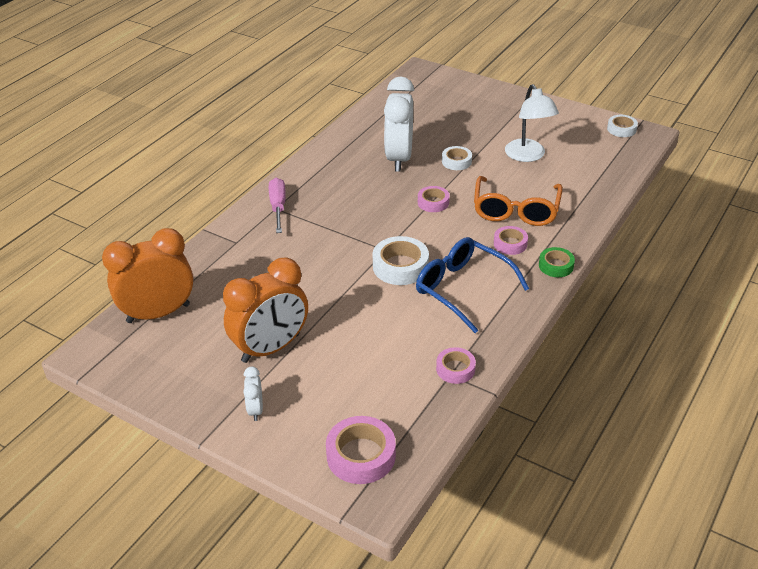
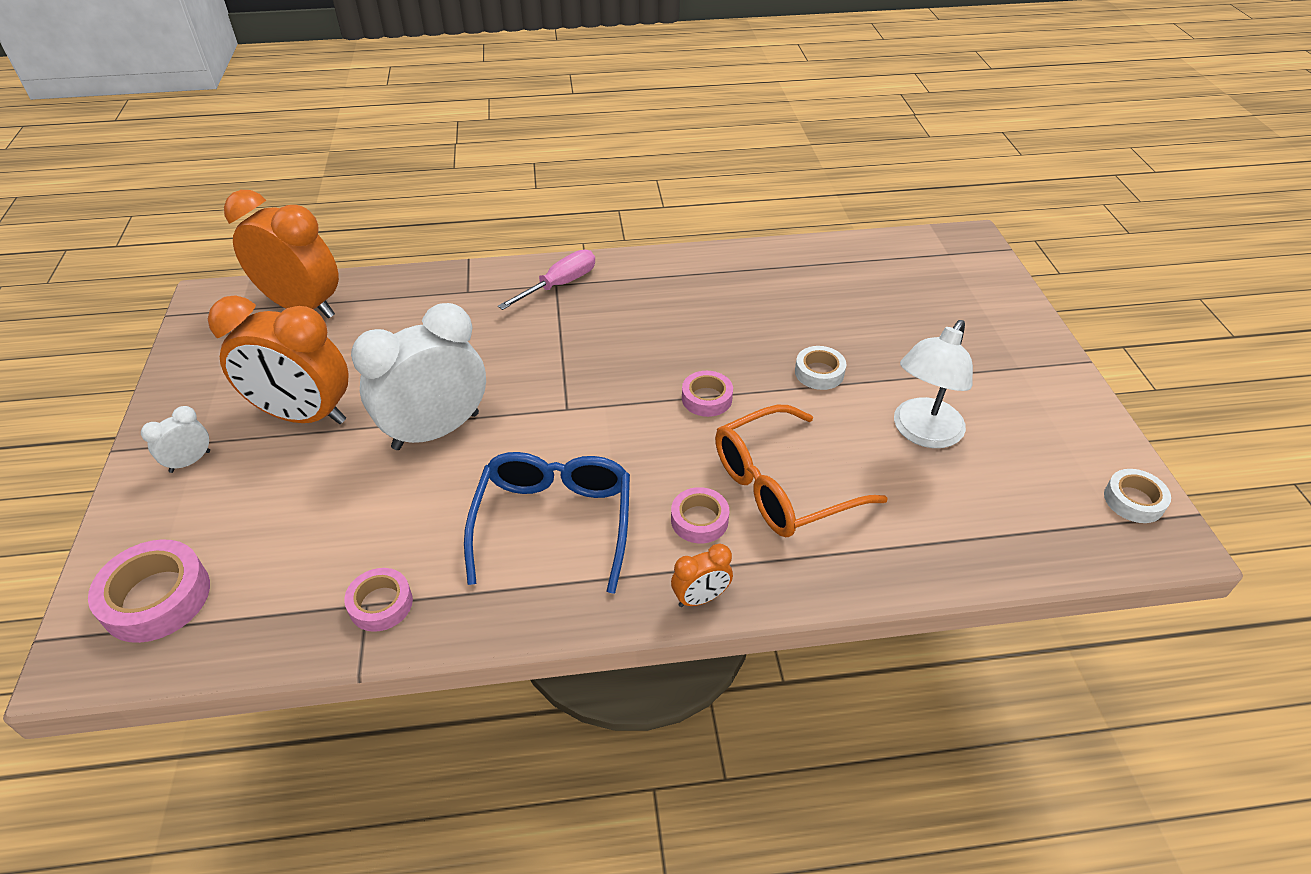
camera: 50 degrees right, 5 degrees up
white tape [372,236,429,285] -> none
white clock [384,77,414,172] -> white clock moved to [351,303,486,450]
green tape [539,247,575,277] -> orange clock [671,544,733,607]

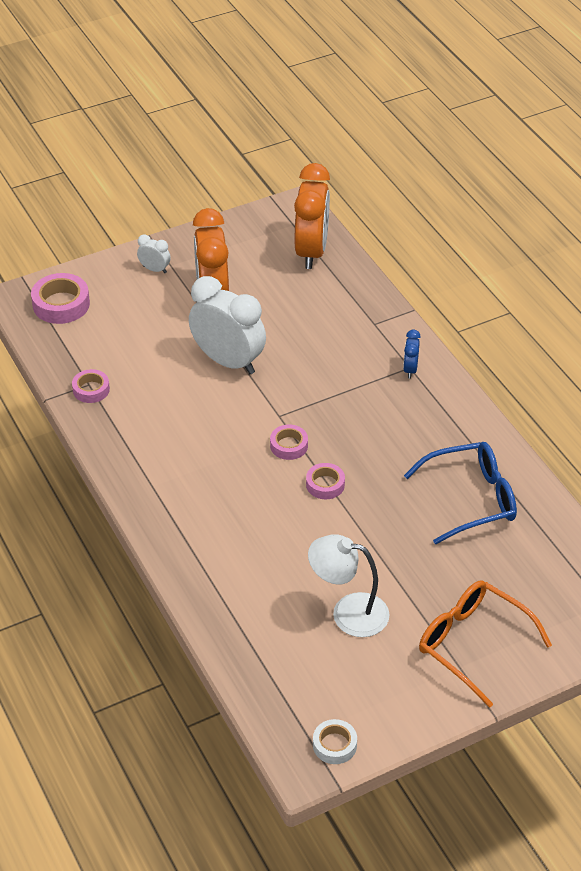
camera: 70 degrees right, 0 degrees up
blue glasses [464,452,630,594] -> blue glasses moved to [404,442,517,544]
pink screwdriver [498,250,595,310] -> blue clock [403,330,420,379]
pink tape [671,487,729,543] -> pink tape moved to [270,425,308,460]
orange clock [671,544,733,607] -> none
orange glasses [715,405,888,537] -> orange glasses moved to [419,581,552,708]
white tape [795,346,846,390] -> none

